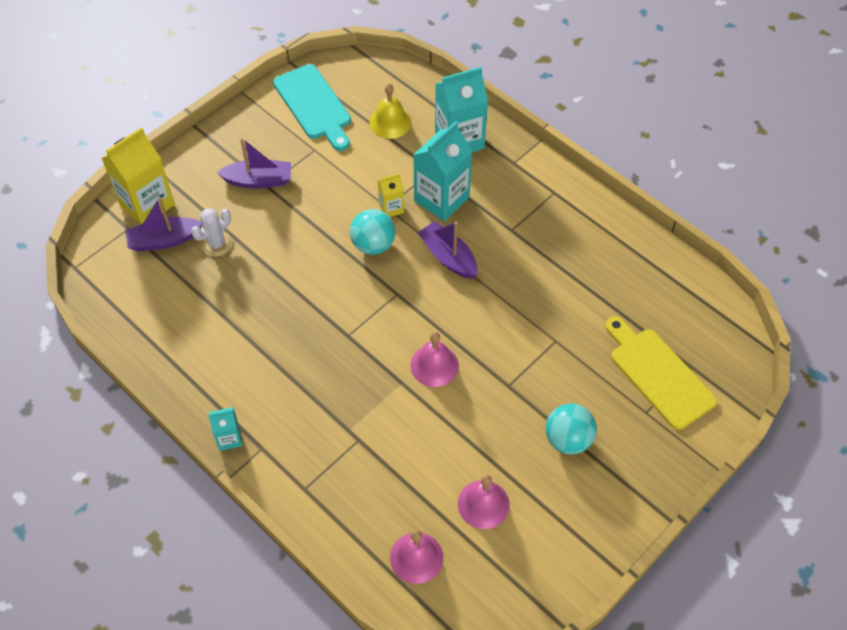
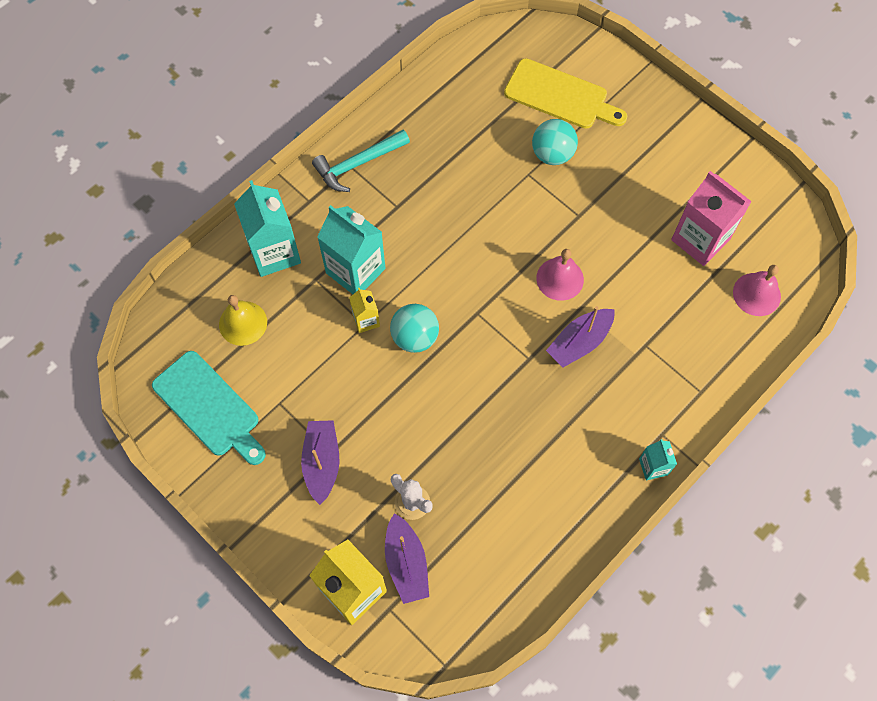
camera: 90 degrees left, 10 degrees up
turquoise cutting board [273,64,351,151] -> turquoise cutting board turned 75 degrees clockwise [152,351,266,465]
purple boat [418,221,478,279] -> purple boat moved to [546,306,615,368]
pink bell [458,475,510,529] -> pink carton [671,171,752,266]
turquoise ball [546,403,597,454] -> turquoise ball moved to [532,119,578,165]
yellow cutting board [605,317,717,430] -> yellow cutting board turned 120 degrees counterclockwise [504,58,627,129]
none -> turquoise hammer [312,130,410,192]

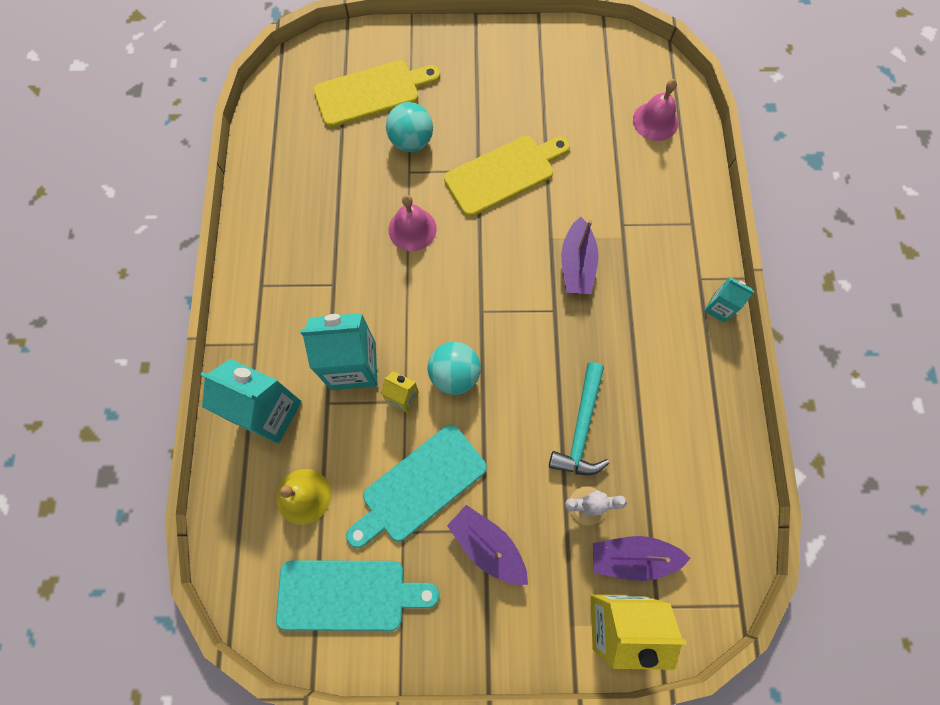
camera: 45 degrees left, 5 degrees up
turquoise hammer [312,130,410,192] -> turquoise hammer moved to [549,362,609,475]
purple boat [385,513,429,604] -> purple boat turned 150 degrees clockwise [593,536,691,581]
pink bell [536,249,584,301] -> pink bell moved to [389,195,437,251]
pink carton [671,171,752,266] -> none
none -> turquoise cutting board [346,425,487,548]
none -> yellow cutting board [444,136,570,217]

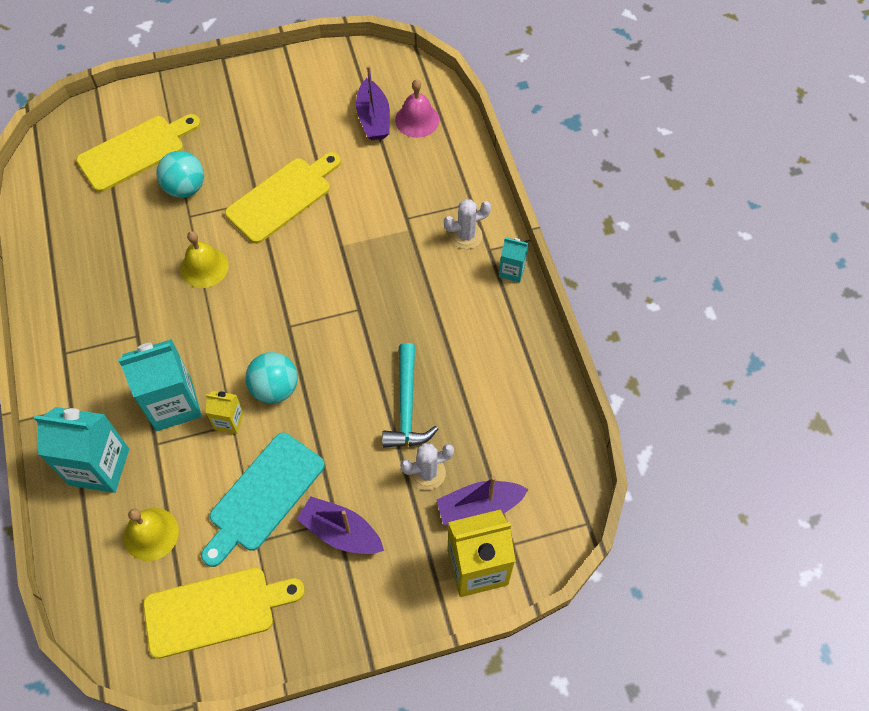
camera: 15 degrees left, 10 degrees down
turquoise cutting board [276,560,440,631] -> yellow cutting board [143,567,305,658]
pink bell [389,195,437,251] -> yellow bell [180,231,229,288]
purple boat [561,217,599,294] -> purple boat moved to [356,65,390,140]
none -> white cactus [444,199,491,249]

